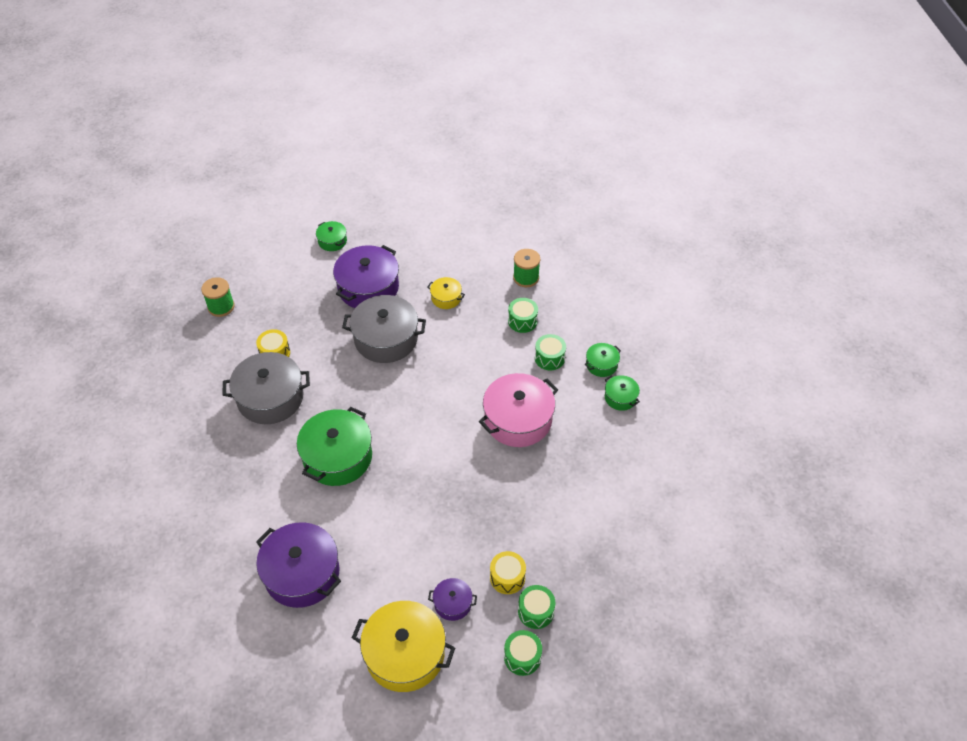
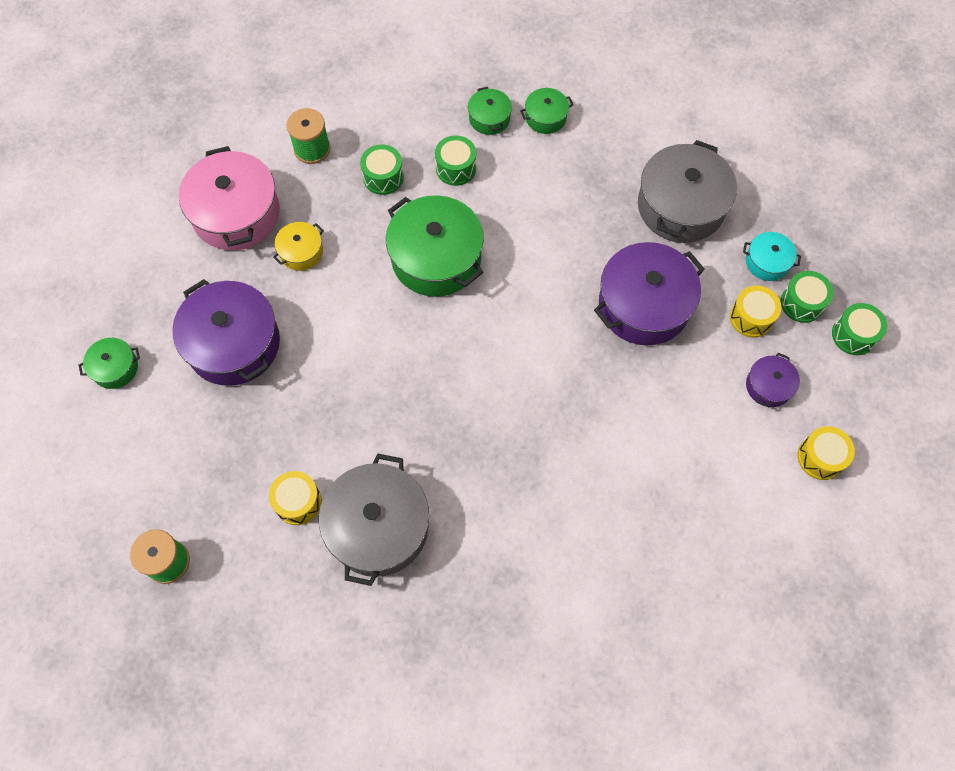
camera: 70 degrees left, 15 degrees up
purple pot [256,522,341,608] -> purple pot moved to [594,242,705,345]
green pot [297,407,372,486] -> green pot moved to [386,195,484,297]
grey pot [342,295,426,363] -> grey pot moved to [638,140,737,243]
yellow pot [352,601,455,692] -> yellow drum [798,426,855,480]
pink pot [479,373,558,447] -> pink pot moved to [179,146,280,250]
none -> turquoise pot [743,232,801,281]

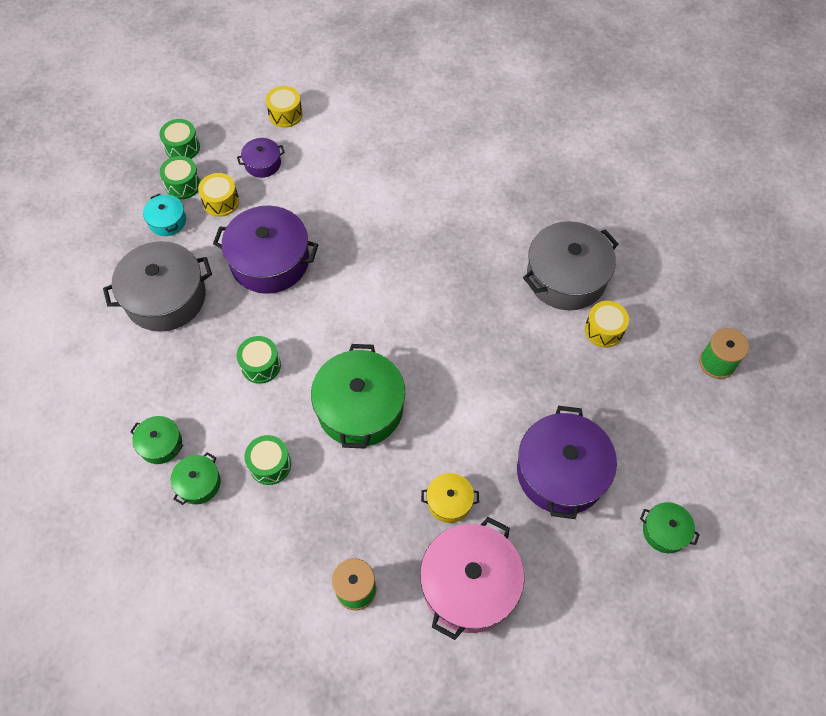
camera: 135 degrees left, 5 degrees down
green drum [360,145,404,195] -> green drum moved to [237,336,281,384]

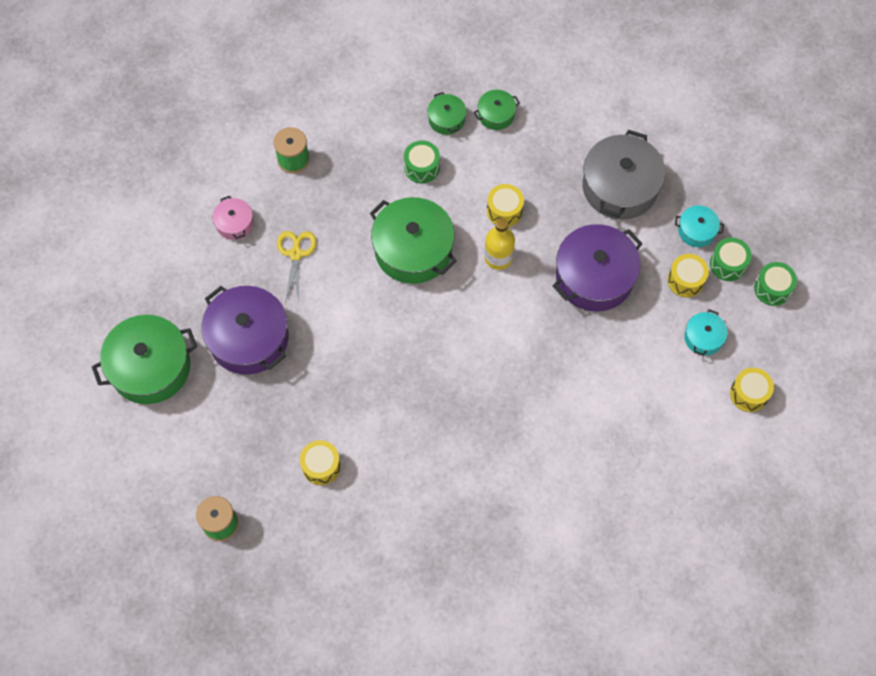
camera: 130 degrees right, 5 degrees up
purple pot [237,138,285,178] -> turquoise pot [684,309,728,356]
green drum [237,336,281,384] -> yellow drum [487,184,524,227]
pink pot [420,517,525,640] -> pink pot [213,196,254,240], size x0.49
yellow pot [421,473,479,523] -> yellow scissors [277,231,317,303]
grey pot [523,221,618,310] -> none
green pot [640,502,700,553] -> green pot [92,315,197,404], size x2.04
none -> yellow bottle [484,218,515,270]

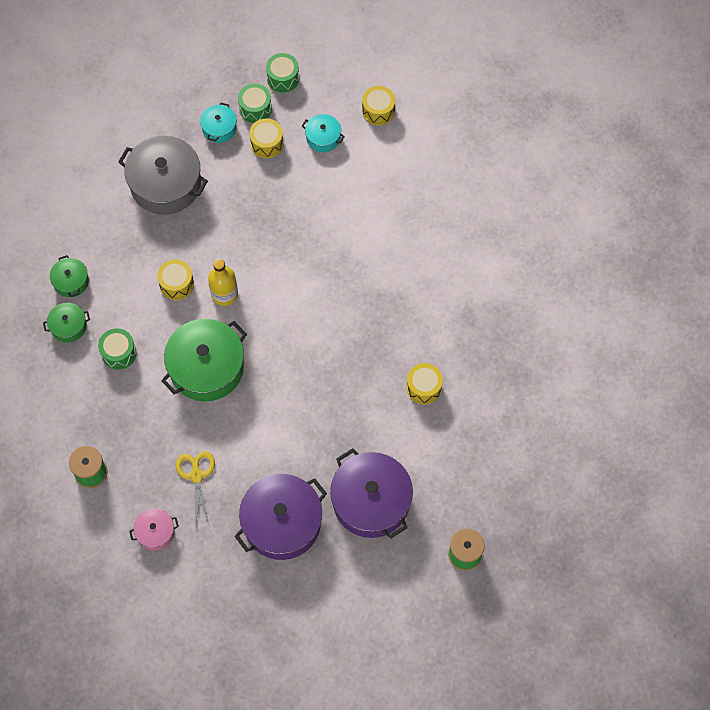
camera: 85 degrees left, 0 degrees up
green pot [92,315,197,404] -> none
yellow scissors [277,231,317,303] -> yellow scissors turned 75 degrees clockwise [176,451,215,524]
yellow drum [300,440,341,485] -> yellow drum moved to [407,363,443,404]
purple pot [553,224,643,312] -> purple pot moved to [330,448,413,538]

